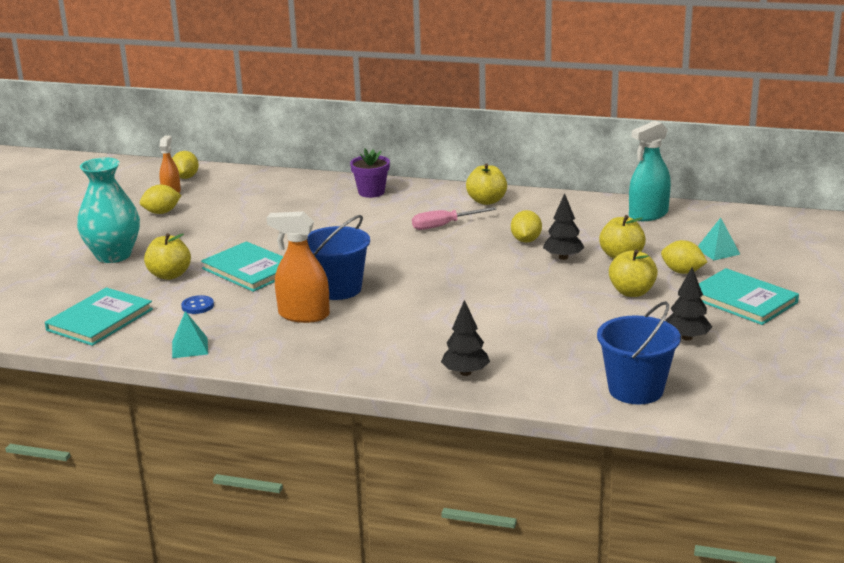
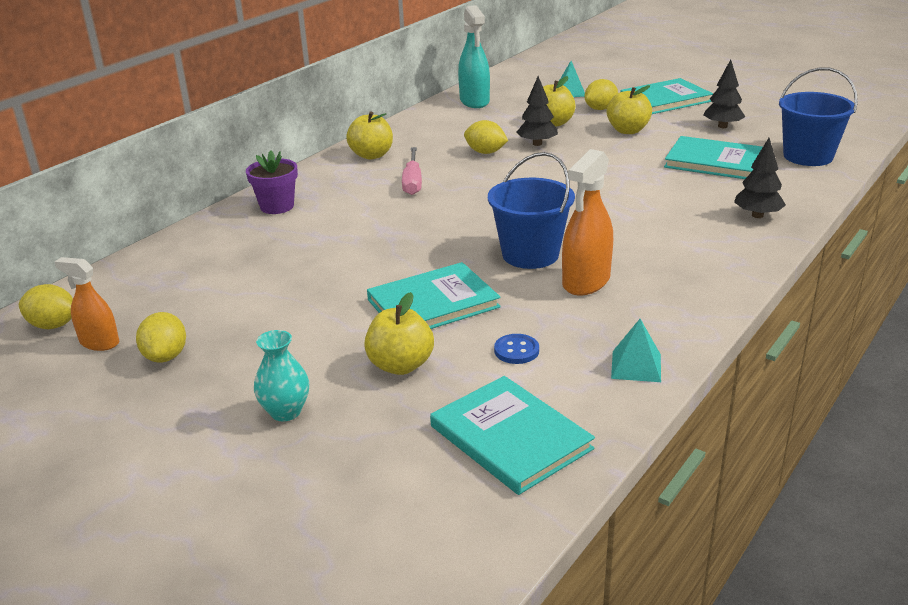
camera: 70 degrees left, 5 degrees up
turquoise vase [77,157,140,263] -> turquoise vase [254,330,309,421], size x0.54
none -> turquoise book [664,136,763,179]

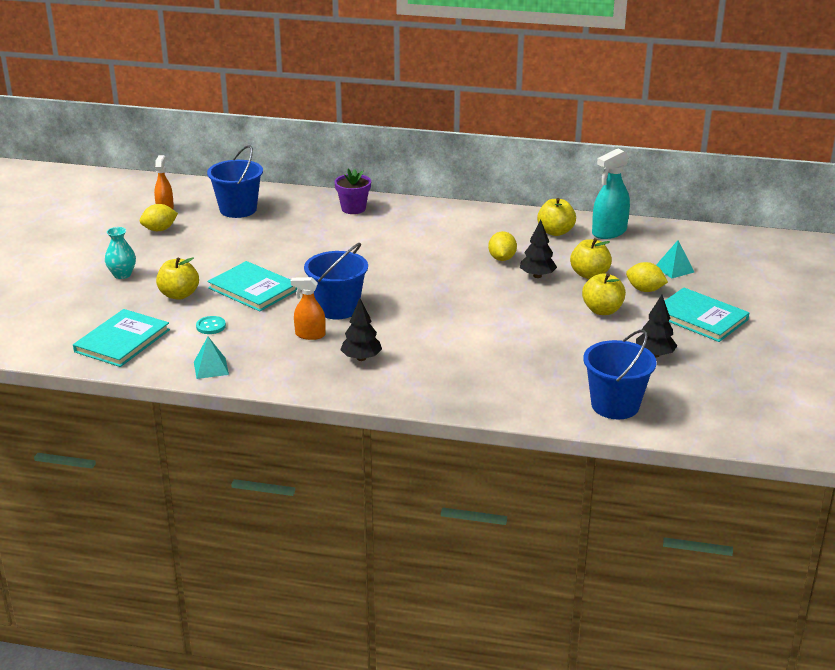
camera: 65 degrees right, 0 degrees up
yellow lemon [19,284,73,329] -> none
yellow apple [346,111,393,160] -> yellow apple moved to [537,198,576,236]
pink screwdriver [402,147,422,195] -> none
blue button [494,334,539,364] -> turquoise button [196,316,226,334]
orange spray bottle [562,149,613,296] -> orange spray bottle [291,277,326,340], size x0.64
turquoise book [664,136,763,179] -> none
black tree [734,138,786,218] -> black tree moved to [340,298,382,361]
none -> blue bucket [207,145,263,218]

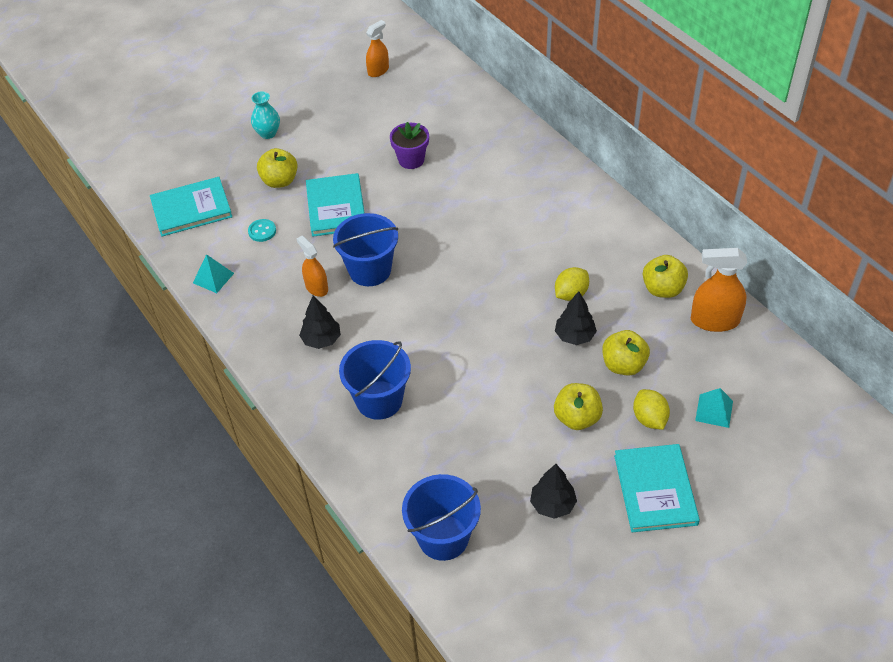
camera: 45 degrees right, 20 degrees up
yellow lemon [140,204,178,231] -> none
blue bucket [207,145,263,218] -> blue bucket moved to [339,340,411,420]
purple flower pot [334,169,371,214] -> purple flower pot moved to [390,122,429,169]
turquoise spray bottle [592,148,630,239] -> orange spray bottle [691,248,747,332]

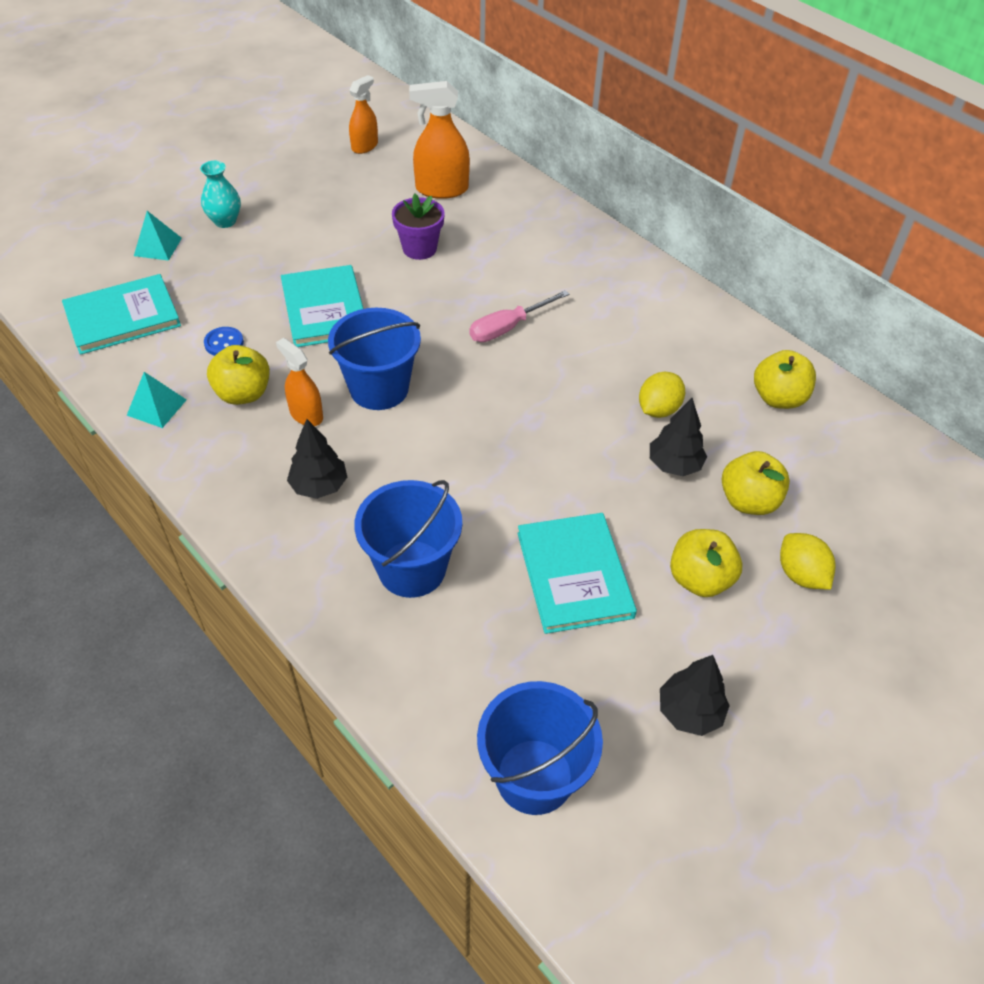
camera: 10 degrees left, 0 degrees up
turquoise button [248,219,276,242] -> blue button [204,327,244,356]
yellow apple [257,148,298,188] -> yellow apple moved to [207,345,270,405]
turquoise book [614,444,700,532] -> turquoise book moved to [518,513,637,634]
orange spray bottle [691,248,747,332] -> orange spray bottle moved to [409,81,470,199]
turquoise pyramid [695,388,733,428] -> turquoise pyramid moved to [134,211,182,261]
none -> pink screwdriver [469,290,570,342]

